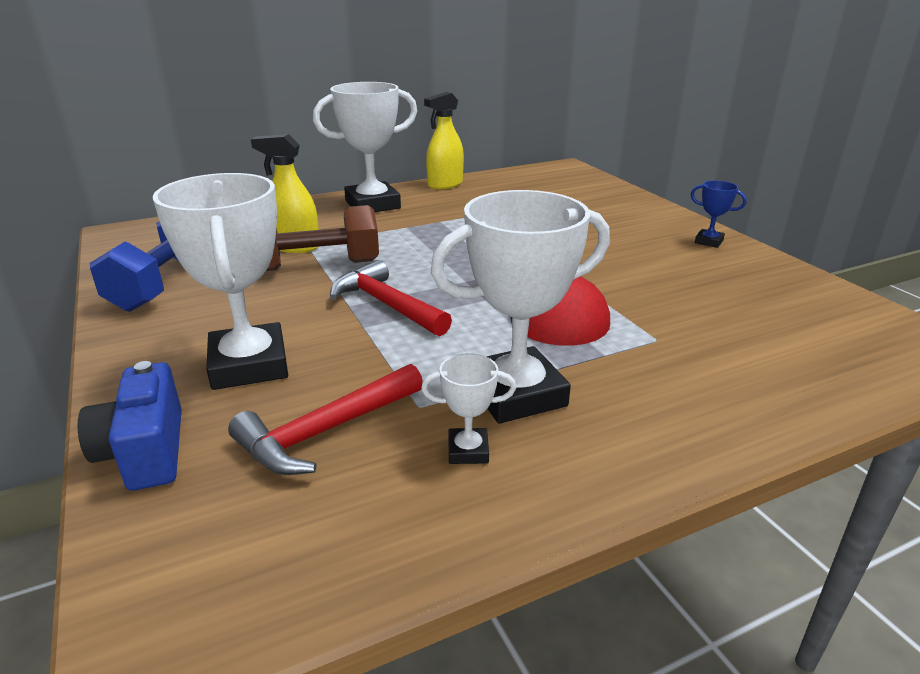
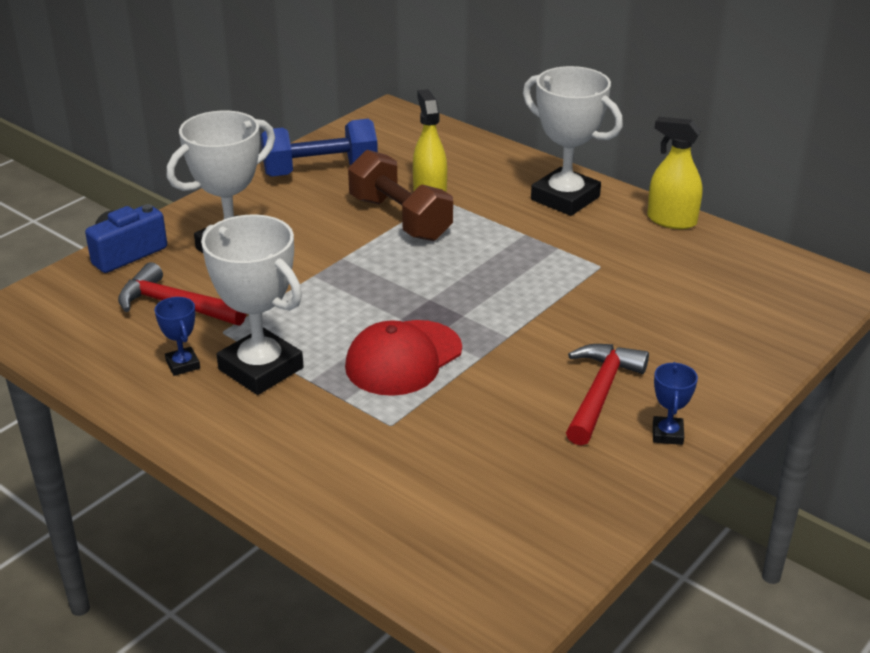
camera: 65 degrees right, 5 degrees up
red hammer [330,260,452,336] -> red hammer moved to [566,344,649,446]
white trophy [421,353,516,464] -> blue trophy [155,297,200,376]

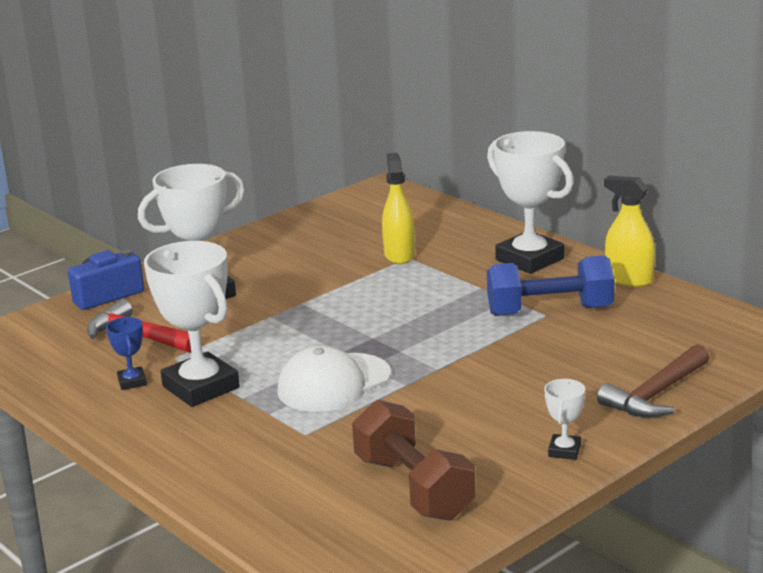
camera: 10 degrees right, 10 degrees down
blue dumbbell [261,119,378,177] -> blue dumbbell moved to [487,255,614,316]
red cap [345,320,462,396] -> white cap [277,346,391,412]
brown dumbbell [348,150,453,241] -> brown dumbbell moved to [352,400,476,521]
red hammer [566,344,649,446] -> none
blue trophy [653,362,698,445] -> white trophy [544,379,585,460]
none -> brown hammer [597,344,710,418]

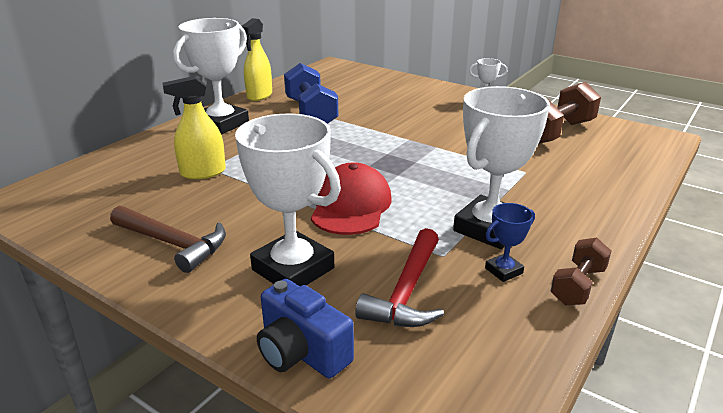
camera: 105 degrees left, 5 degrees up
white cap [277,346,391,412] -> none
brown hammer [597,344,710,418] -> brown hammer moved to [110,206,226,273]
none -> red cap [311,163,392,235]
none -> brown dumbbell [551,238,611,305]

